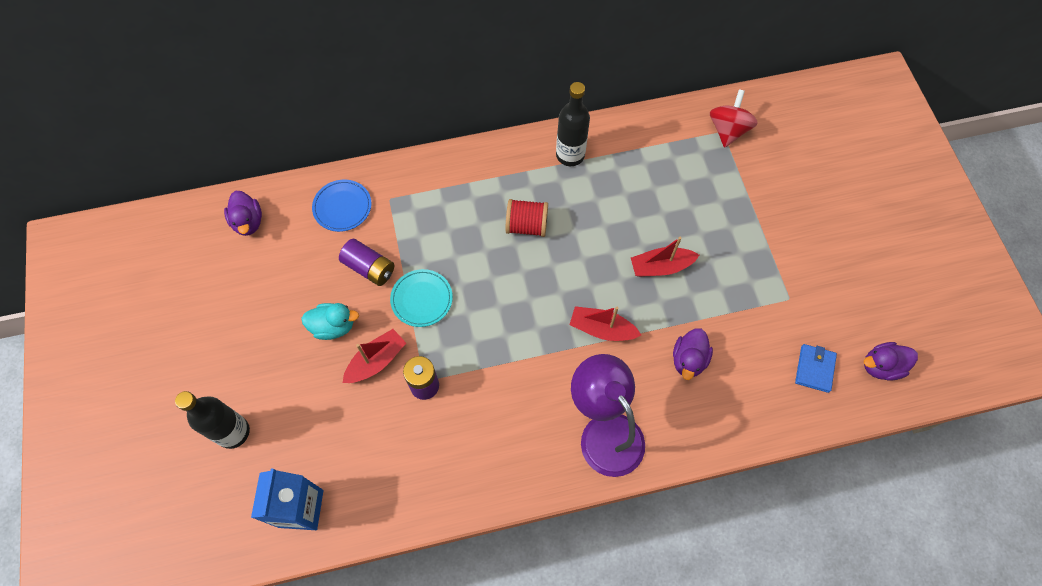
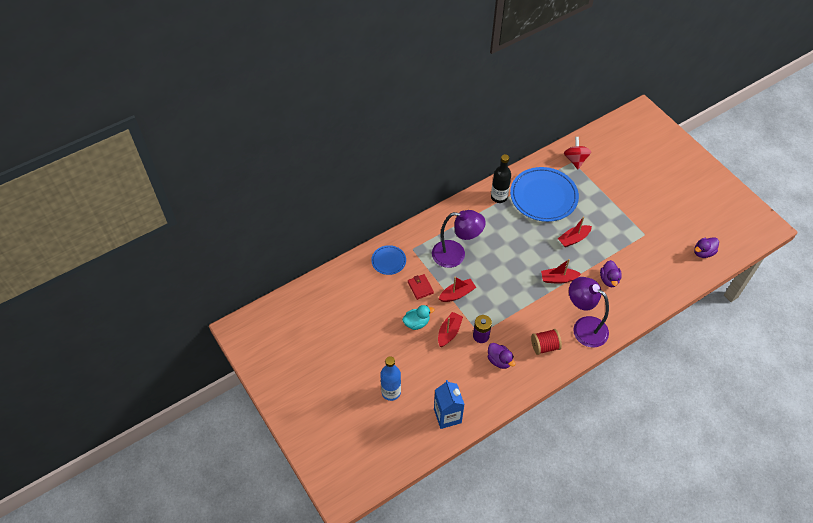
camera: 20 degrees left, 10 degrees down
black bottle [175,391,250,449] -> blue bottle [380,356,401,401]
purple duck [224,191,262,236] -> purple duck moved to [487,343,515,369]
purple battery [339,239,394,286] -> red wallet [408,274,434,300]
turquoise plate [390,269,453,327] -> red boat [439,277,476,302]
red spool [506,199,548,237] -> red spool moved to [531,329,562,355]
blue wallet [795,344,837,393] -> none
none -> purple lamp [432,210,486,268]
none -> blue plate [510,167,579,222]

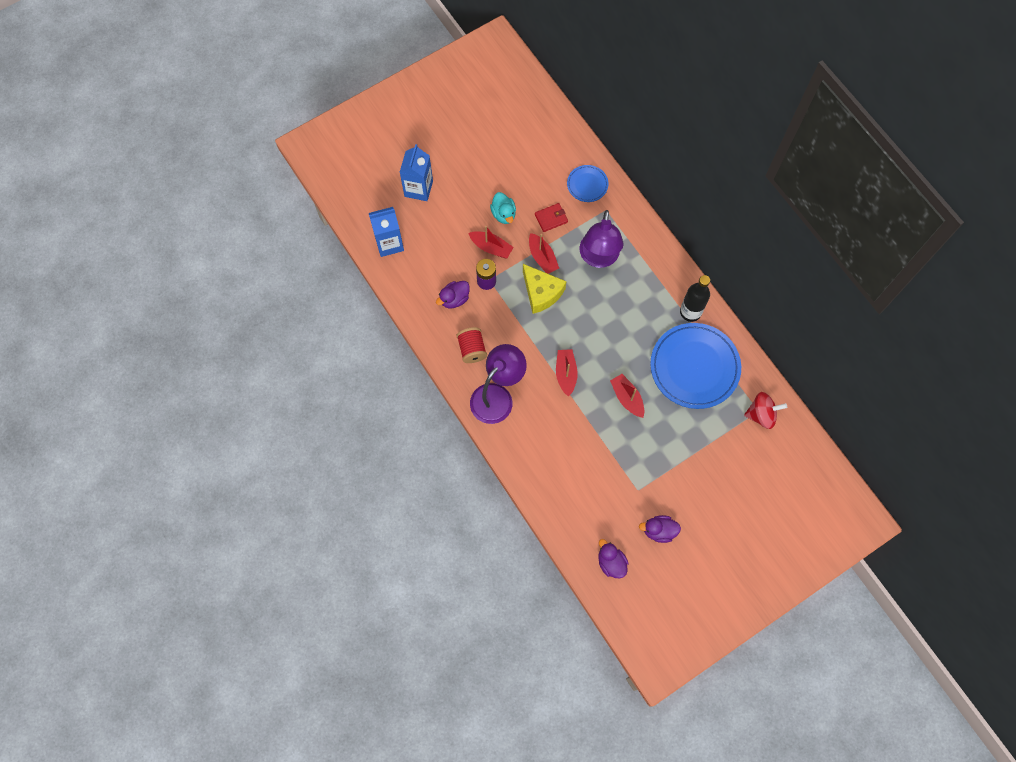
camera: 90 degrees right, 15 degrees up
blue bottle [380,356,401,401] -> blue carton [400,144,433,201]
purple duck [600,260,622,287] -> purple duck moved to [639,515,681,543]
none -> yellow cheese [523,264,566,314]

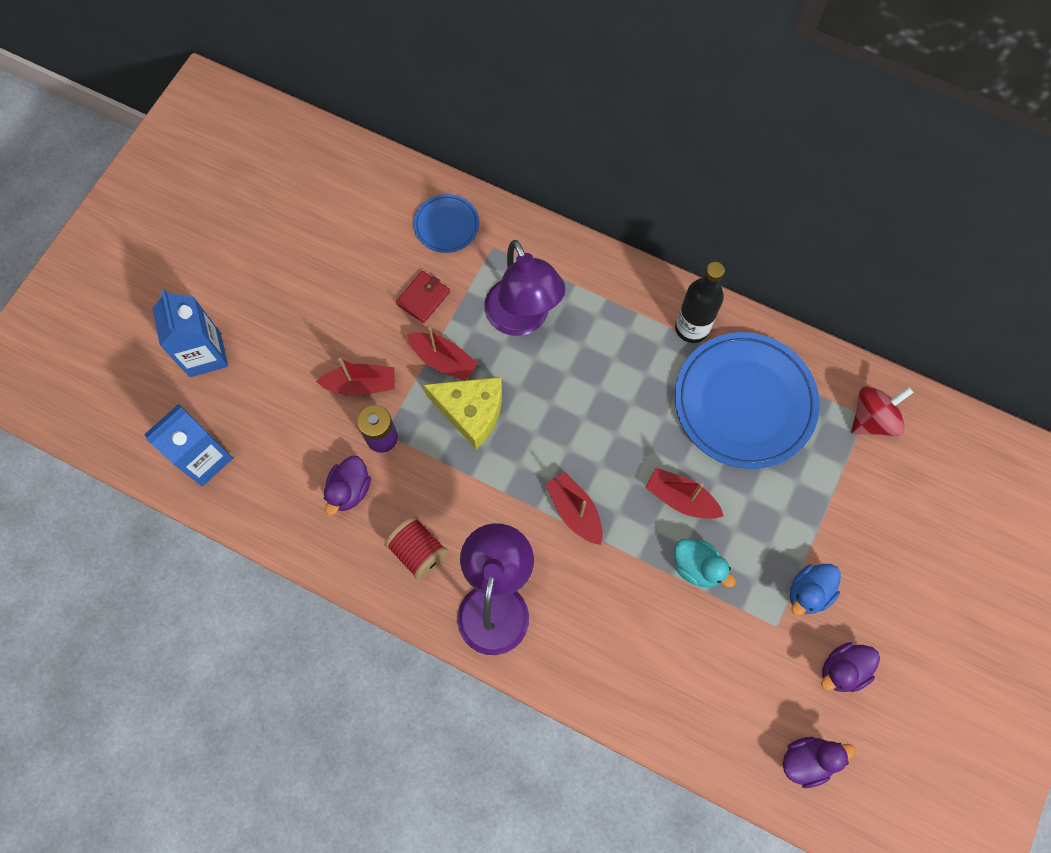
camera: 30 degrees left, 0 degrees up
turquoise duck [490,192,516,224] -> turquoise duck moved to [674,539,736,587]
purple duck [598,539,629,578] -> purple duck turned 135 degrees clockwise [783,737,856,788]
none -> blue duck [790,564,841,616]

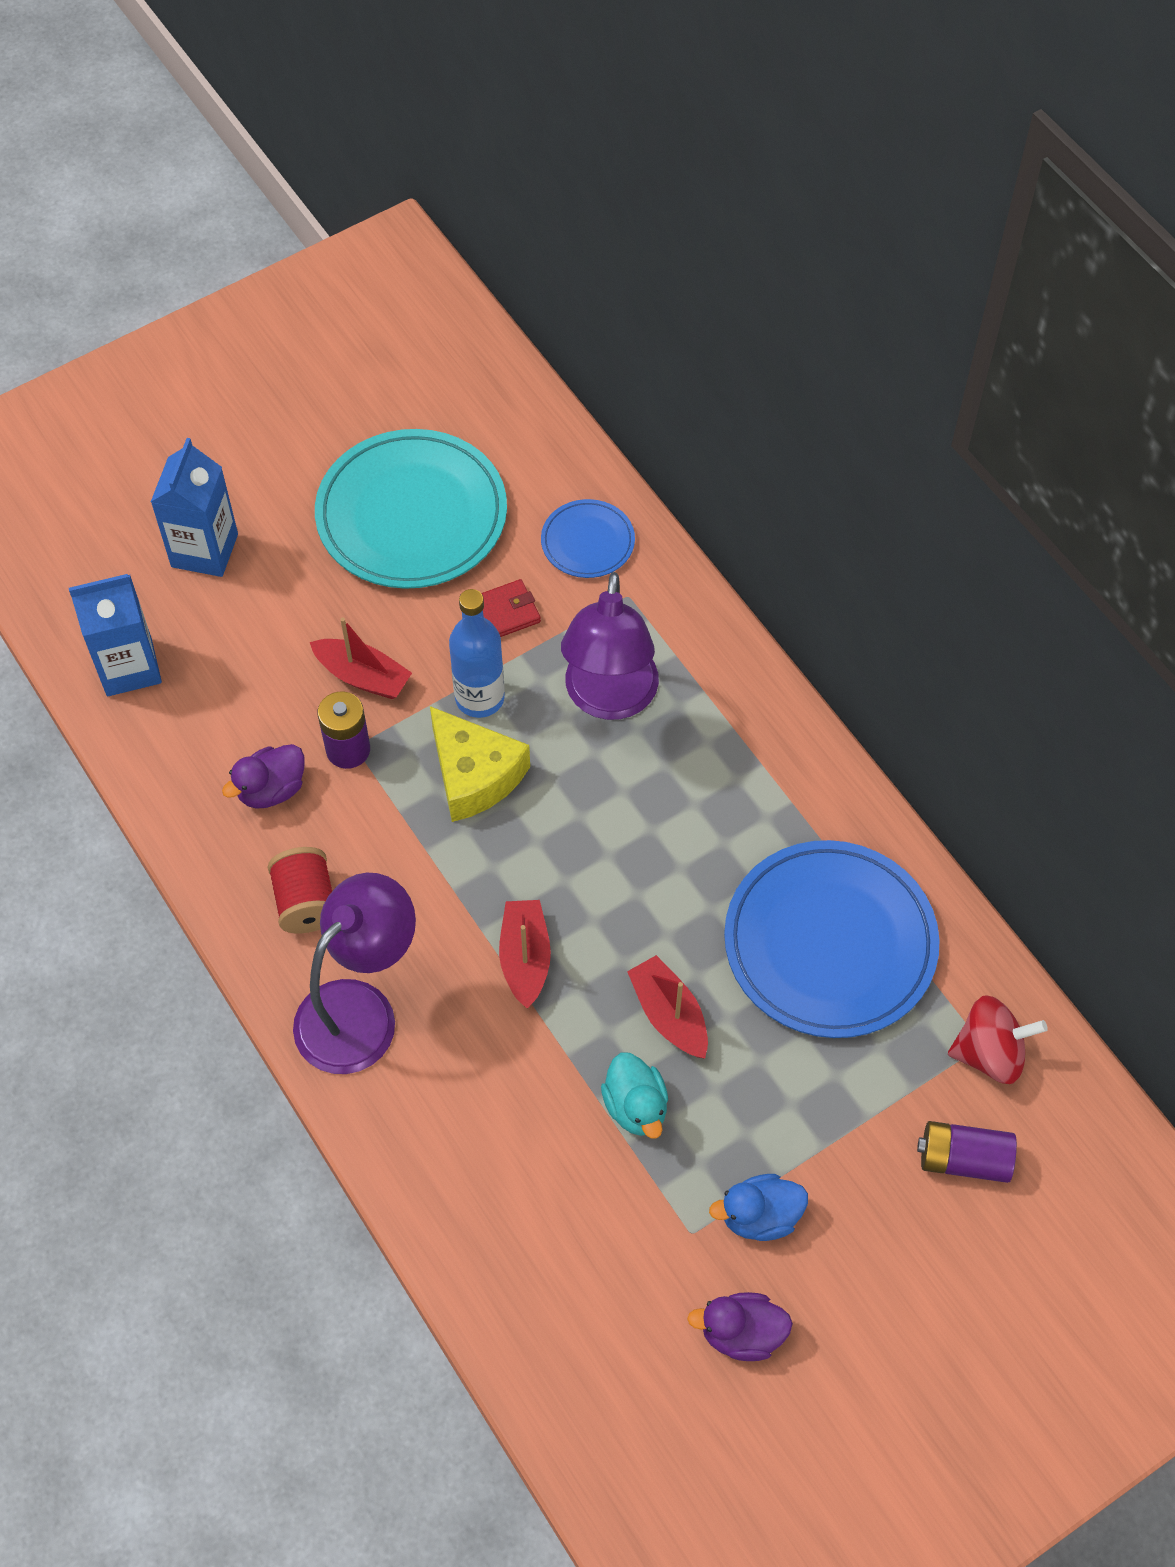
camera: 30 degrees right, 10 degrees down
red boat [407,327,478,381] -> blue bottle [449,589,505,718]
black bottle [675,262,725,343] -> none
purple duck [783,737,856,788] -> none
none -> turquoise plate [315,429,507,589]
none -> purple battery [917,1121,1017,1183]

